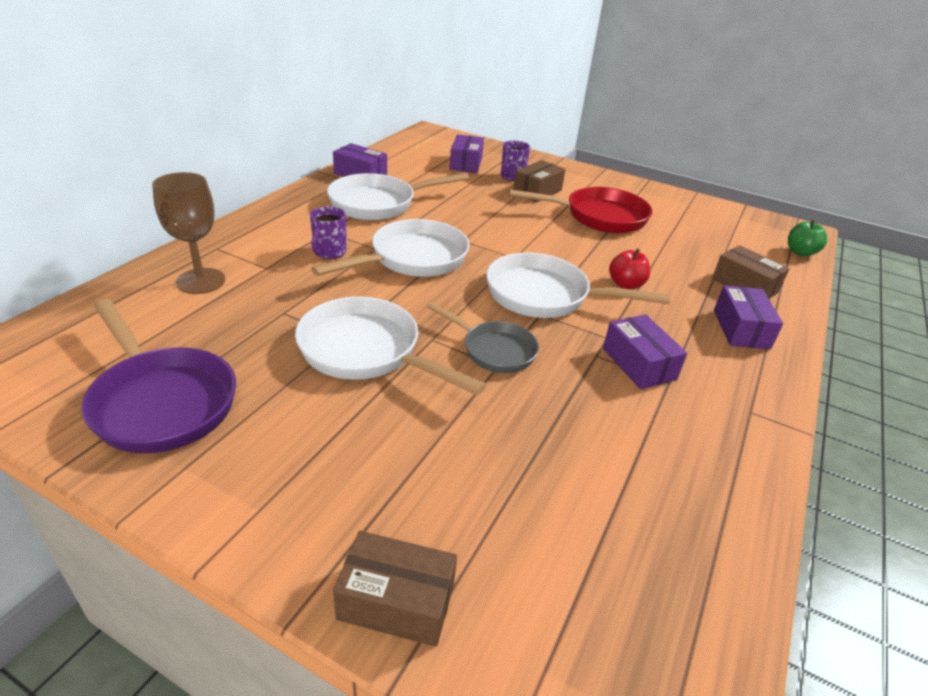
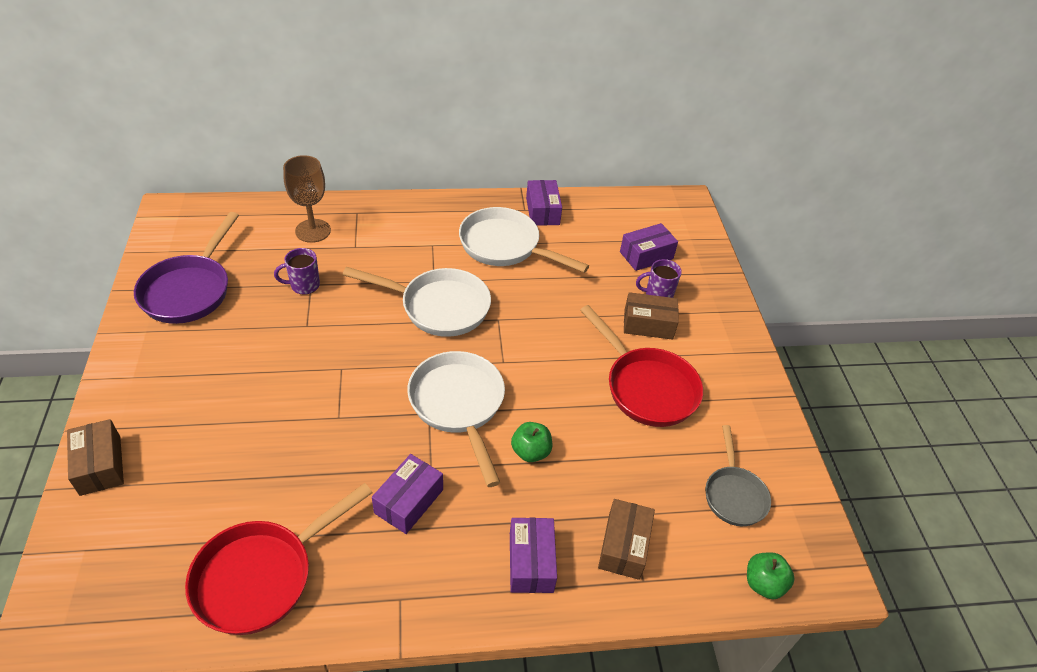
camera: 55 degrees right, 10 degrees up
white pan [295,297,486,395] -> none
purple mug [310,206,347,259] -> purple mug moved to [274,248,320,295]
grey pan [427,302,539,373] -> grey pan moved to [705,425,771,526]
red apple [609,249,650,289] -> green apple [511,422,552,462]
purple box [714,285,783,349] -> purple box turned 60 degrees counterclockwise [510,518,557,593]
none -> red pan [185,483,373,635]

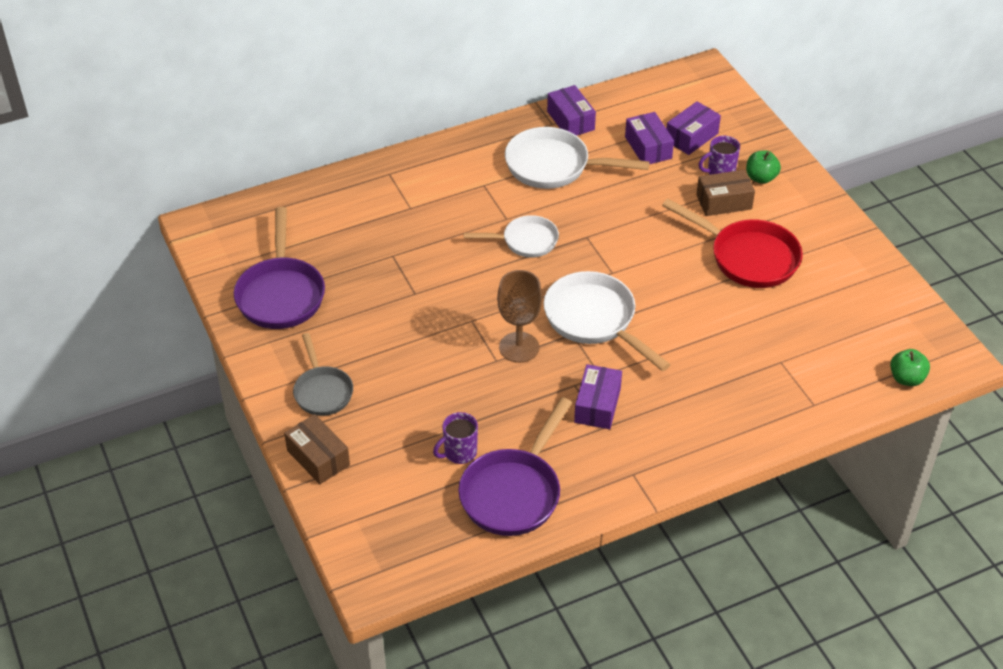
camera: 15 degrees left, 0 degrees up
red pan [185,483,373,635] -> purple pan [458,397,572,536]
purple mug [274,248,320,295] -> purple mug moved to [433,412,478,464]
brown goblet [283,155,331,243] -> brown goblet moved to [497,270,542,363]
white pan [343,267,491,337] -> white pan [464,215,559,258], size x0.63
purple box [510,518,557,593] -> purple box moved to [625,112,674,164]
green apple [511,422,552,462] -> green apple moved to [746,150,781,184]
brown box [598,499,655,580] -> none
grey pan [705,425,771,526] -> grey pan moved to [293,333,353,416]

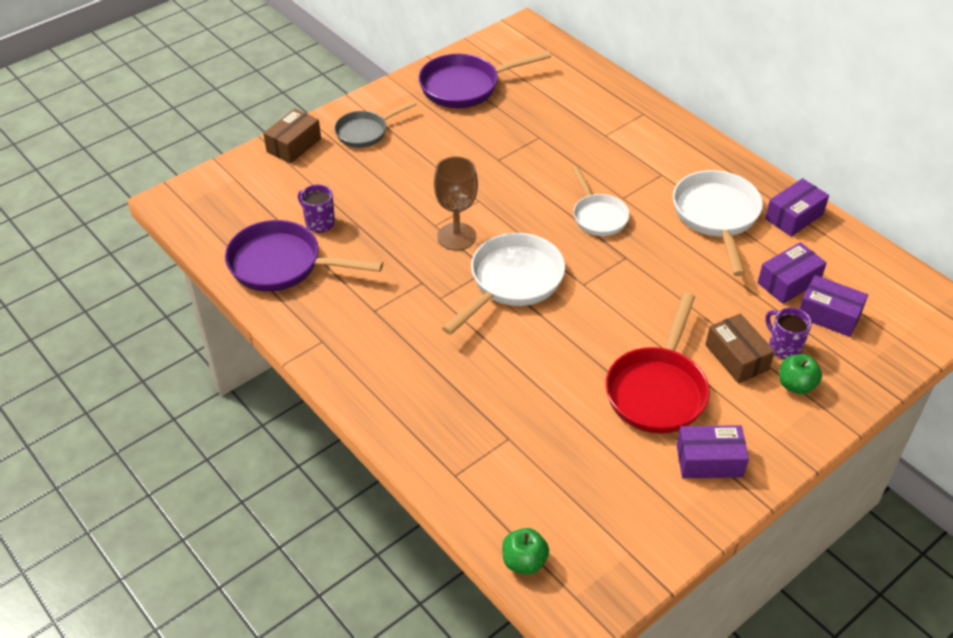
camera: 75 degrees right, 0 degrees up
purple box [574,364,622,429] -> purple box moved to [677,425,749,478]

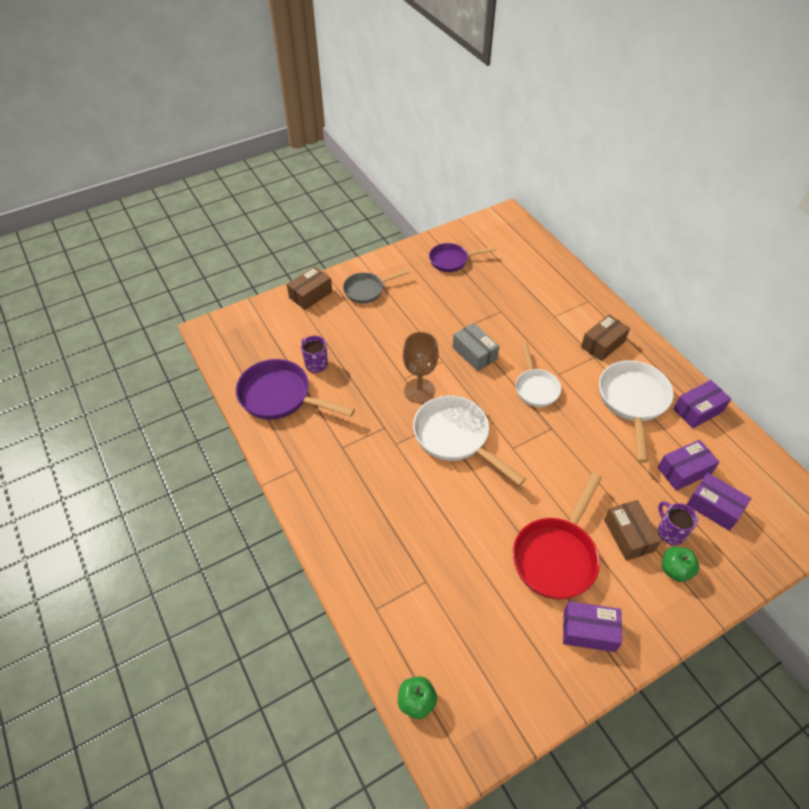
camera: 10 degrees right, 5 degrees up
purple pan [419,50,551,108] -> purple pan [429,243,496,272], size x0.63
white pan [442,233,565,335] -> white pan turned 90 degrees counterclockwise [413,396,526,486]
none -> grey box [453,323,499,371]
none -> brown box [581,314,630,361]

